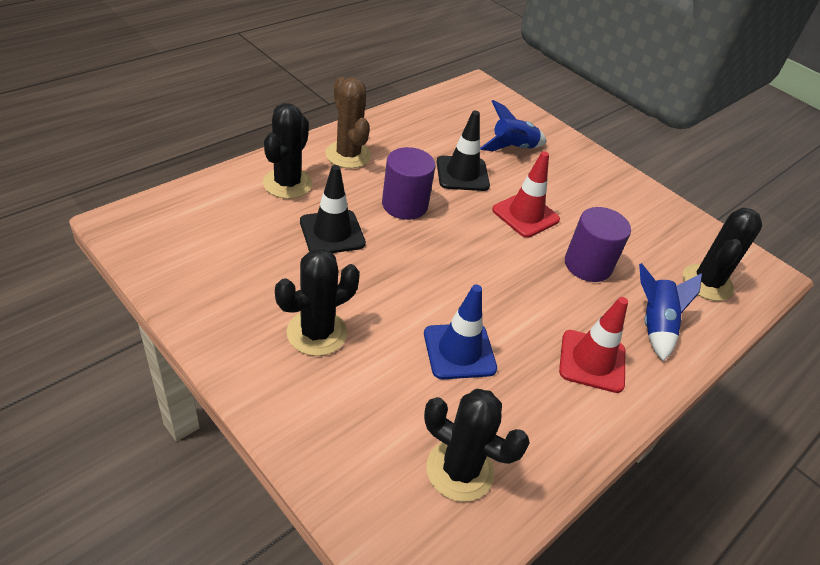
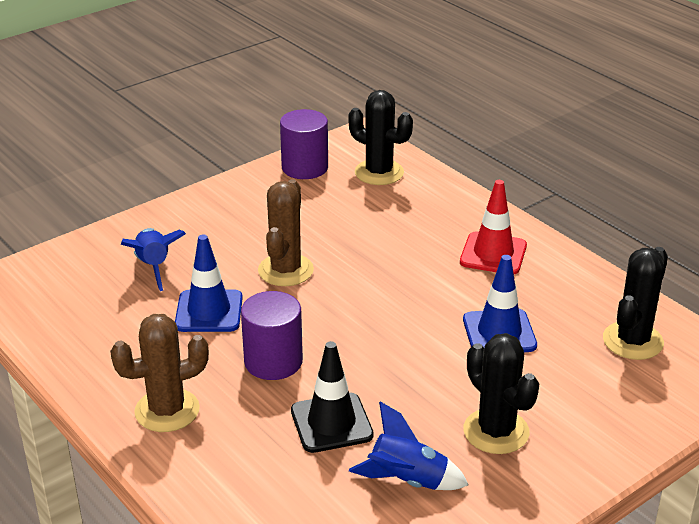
camera: 80 degrees left, 10 degrees down
black cactus [263,103,313,199] -> none
black traffic cone [437,111,490,191] -> blue traffic cone [175,234,243,332]
red traffic cone [492,151,560,238] -> brown cactus [258,179,314,286]
purple cylinder [565,207,631,282] -> purple cylinder moved to [280,109,328,179]
blue rocket [639,263,702,361] -> blue rocket moved to [349,401,469,490]

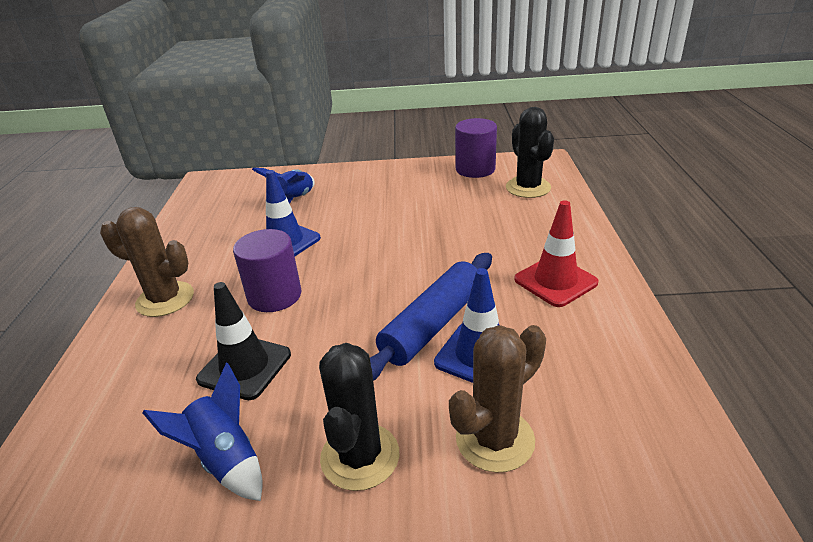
camera: 40 degrees right, 0 degrees up
brown cactus [258,179,314,286] -> brown cactus moved to [449,325,546,473]
black cactus [603,247,668,360] -> none
none -> blue rolling pin [370,253,492,381]

